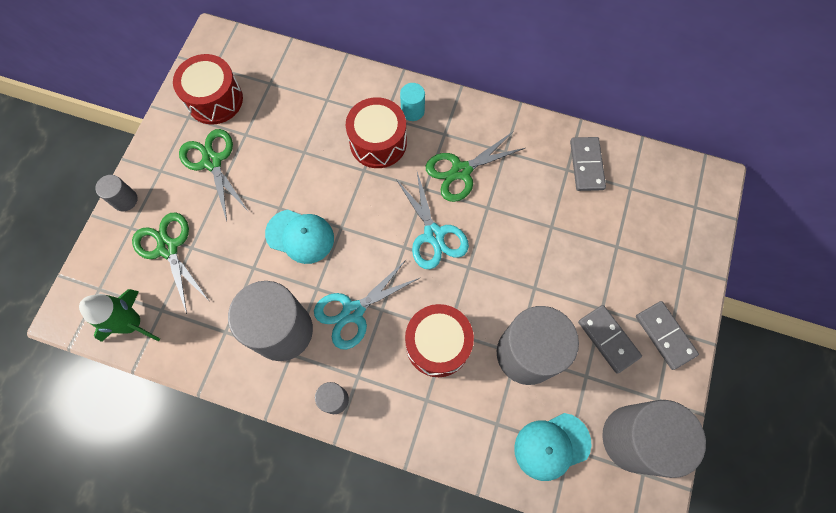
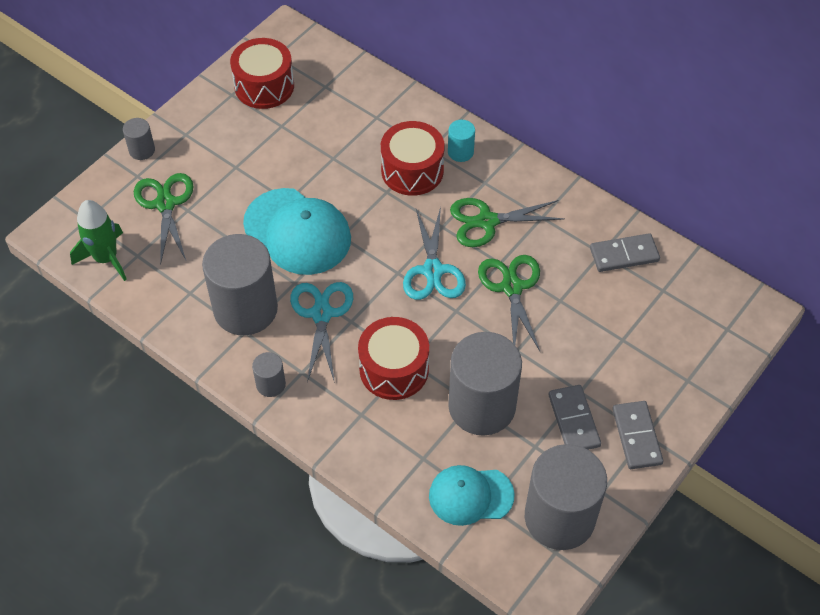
camera: 20 degrees right, 15 degrees down
green scissors [179,129,249,221] -> green scissors moved to [478,255,540,351]
turquoise cap [265,210,334,264] -> turquoise cap [243,188,351,275], size x1.55
turquoise scissors [314,260,420,350] -> turquoise scissors turned 105 degrees clockwise [290,282,353,383]
grey domino [570,137,606,191] -> grey domino turned 60 degrees clockwise [590,233,660,272]

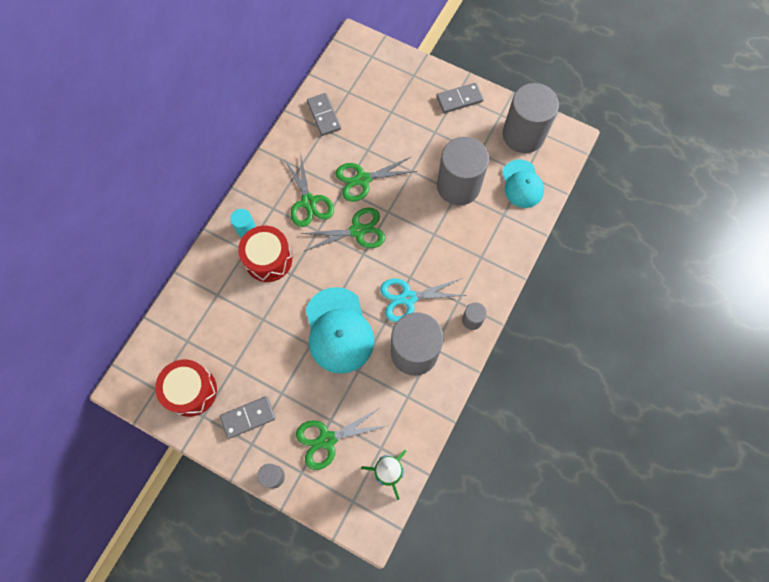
camera: 100 degrees left, 15 degrees up
turquoise cap [243,188,351,275] -> turquoise cap turned 135 degrees clockwise [306,287,374,374]
red drum [358,317,429,400] -> none
turquoise scissors [403,207,466,300] -> green scissors [301,208,385,251]
grey domino [549,385,601,450] -> grey domino moved to [220,396,276,439]

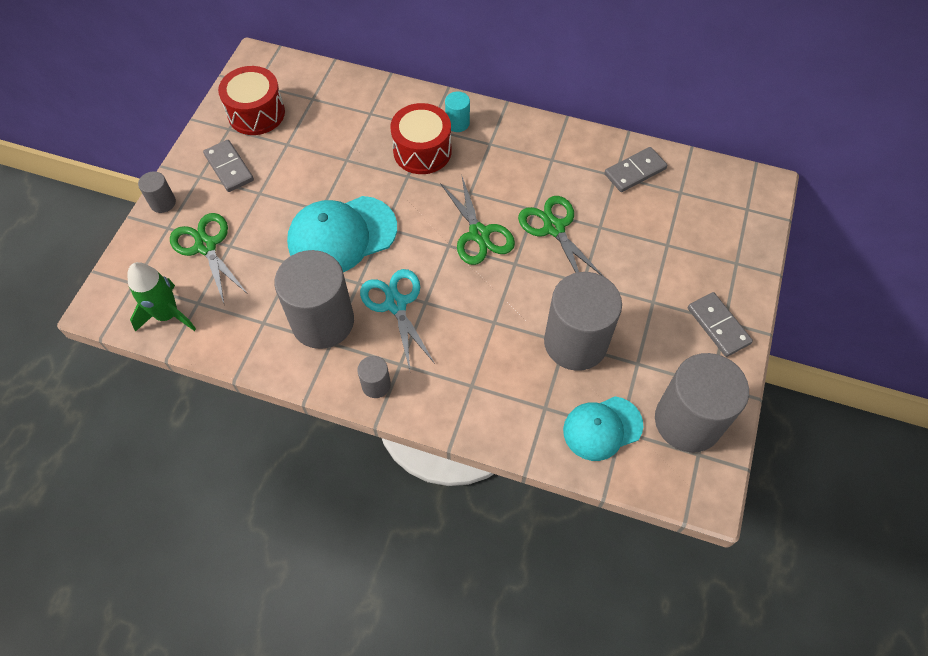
camera: 80 degrees right, 10 degrees down
green scissors [284,157,334,227] -> none

